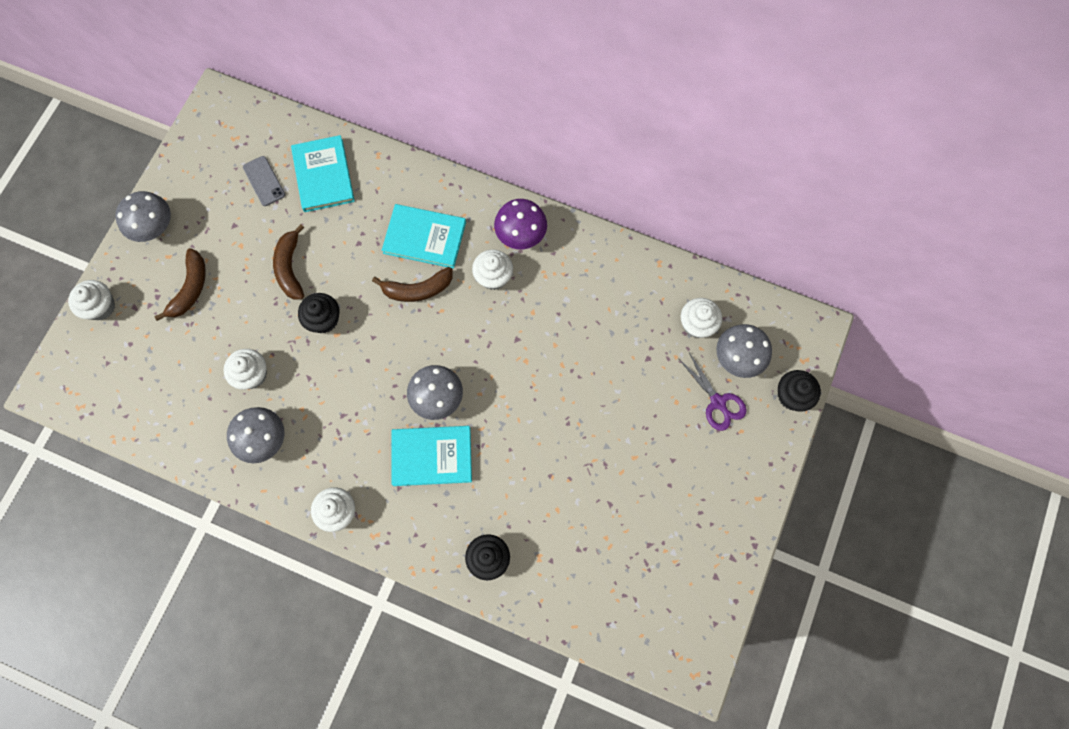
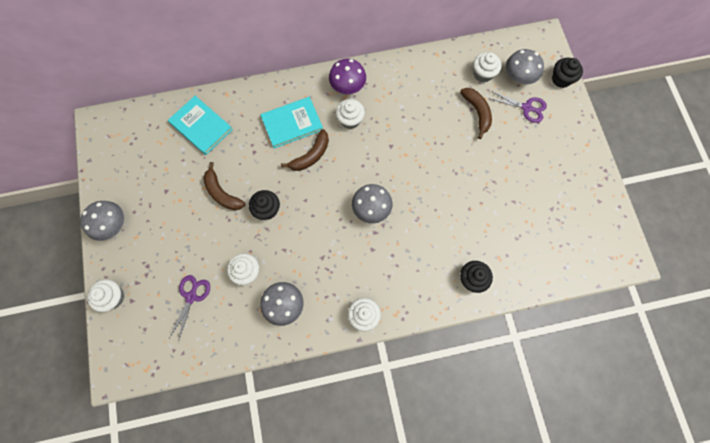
camera: 35 degrees left, 0 degrees up
brown banana [154,248,206,321] -> brown banana moved to [460,88,492,139]
grey phone [243,156,285,206] -> none
turquoise book [391,426,472,486] -> none
none -> purple scissors [169,275,210,342]

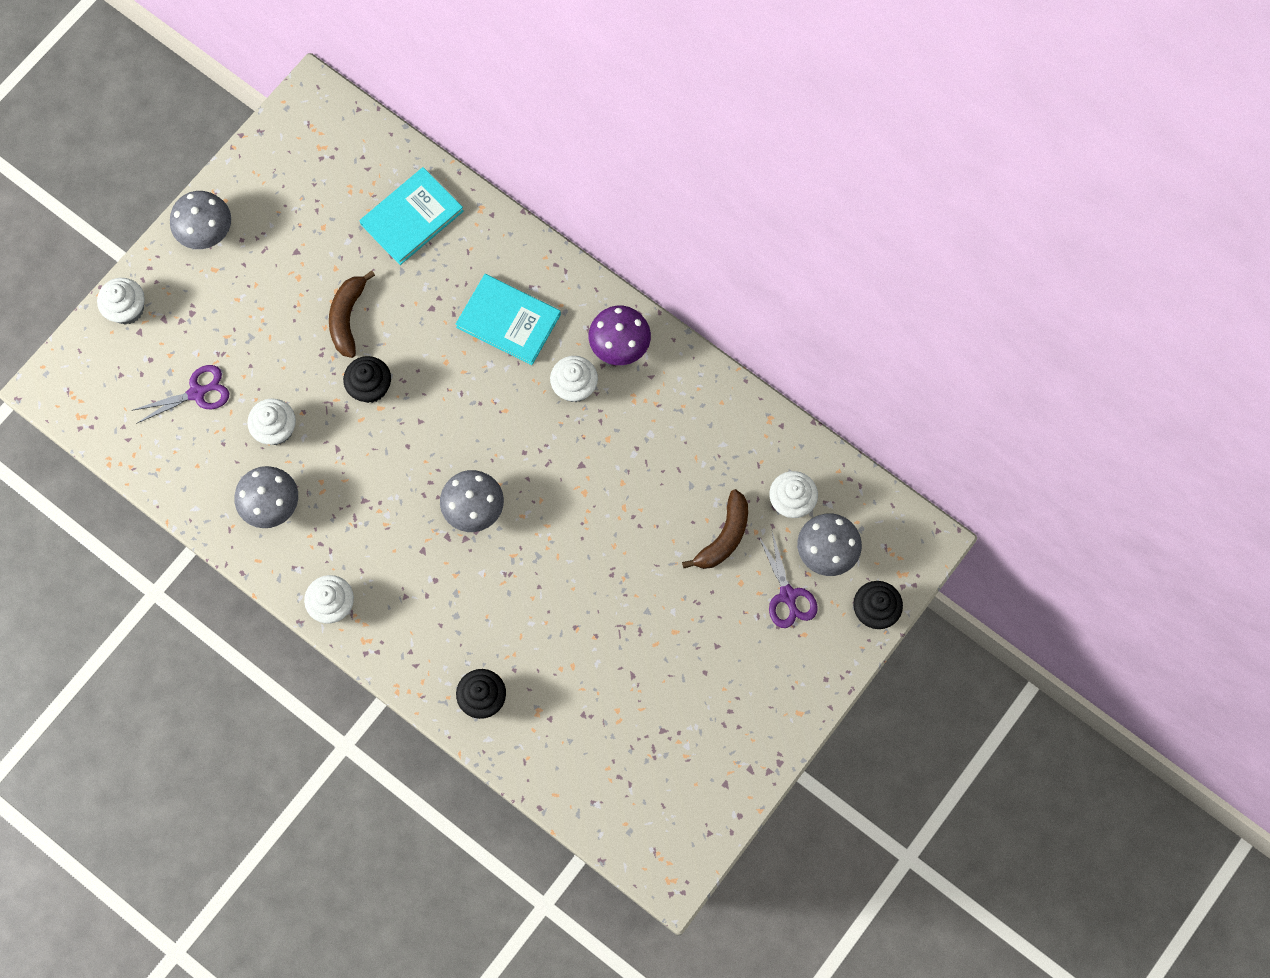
camera: 50 degrees right, 0 degrees up
turquoise book [168,96,233,155] -> turquoise book turned 45 degrees clockwise [360,167,464,265]
brown banana [281,129,329,171] -> none

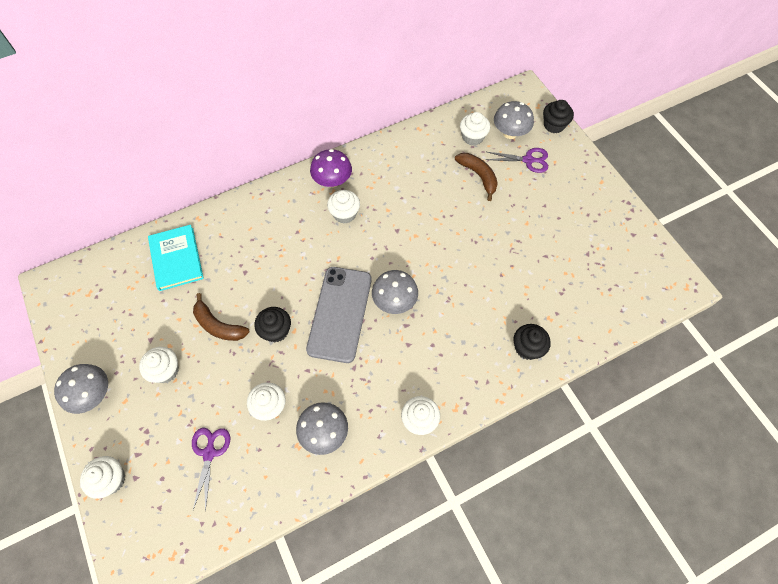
camera: 65 degrees left, 10 degrees down
turquoise book [456,274,561,365] -> none
none -> white cupcake [139,347,179,383]
none -> grey phone [306,267,372,363]

